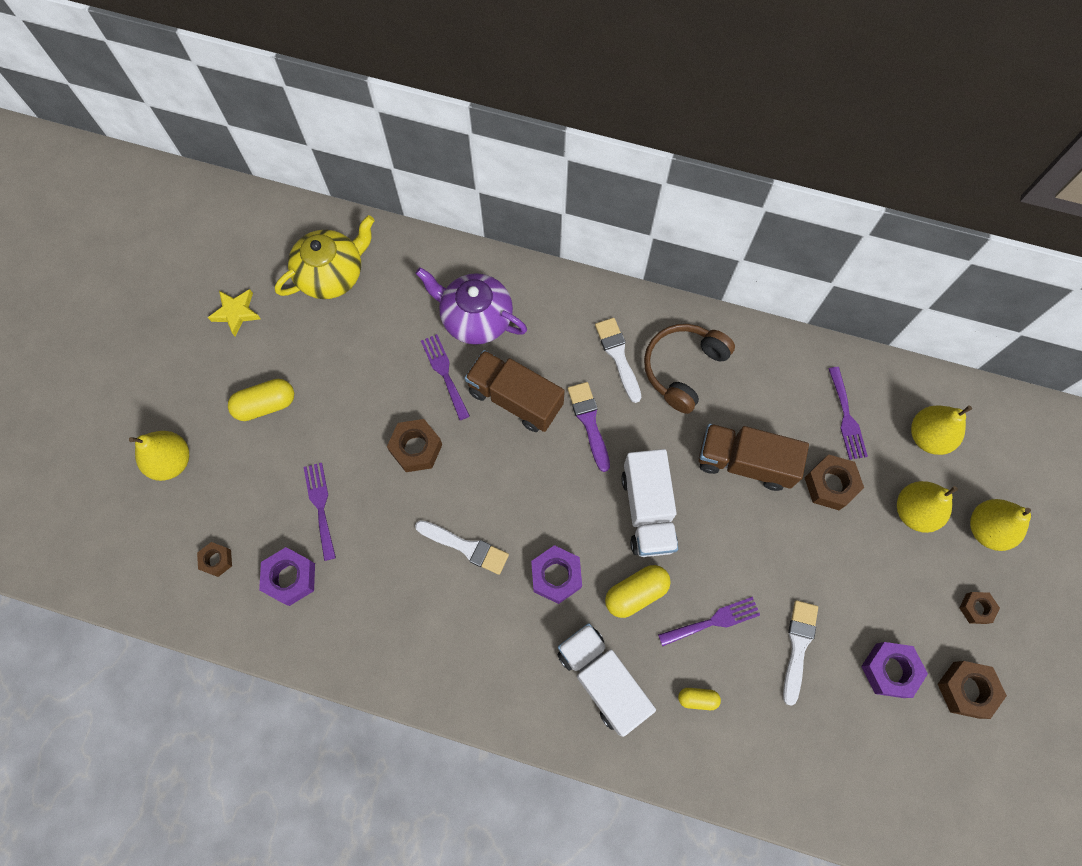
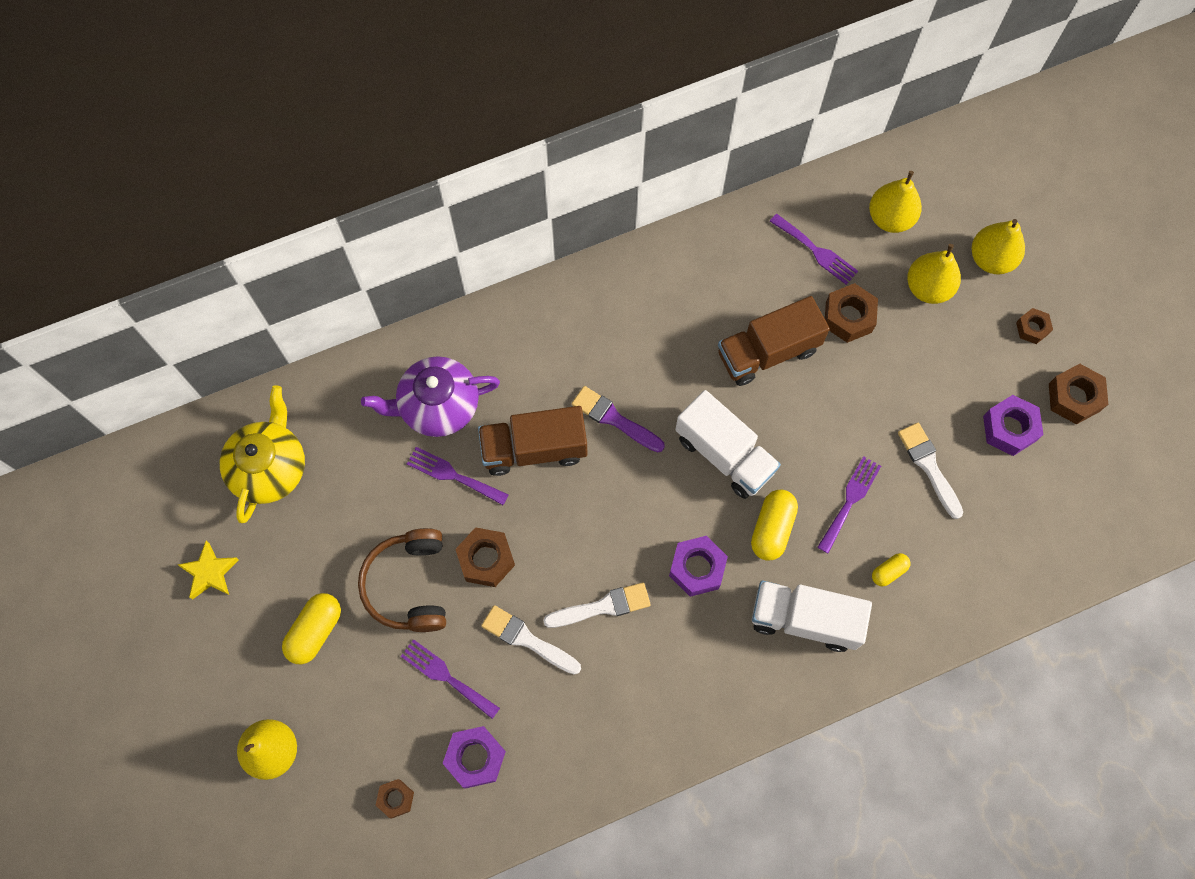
camera: 40 degrees left, 0 degrees up
white brush [595,318,641,403] -> white brush moved to [481,605,581,675]
brown headphones [644,324,735,414] -> brown headphones moved to [358,528,446,632]

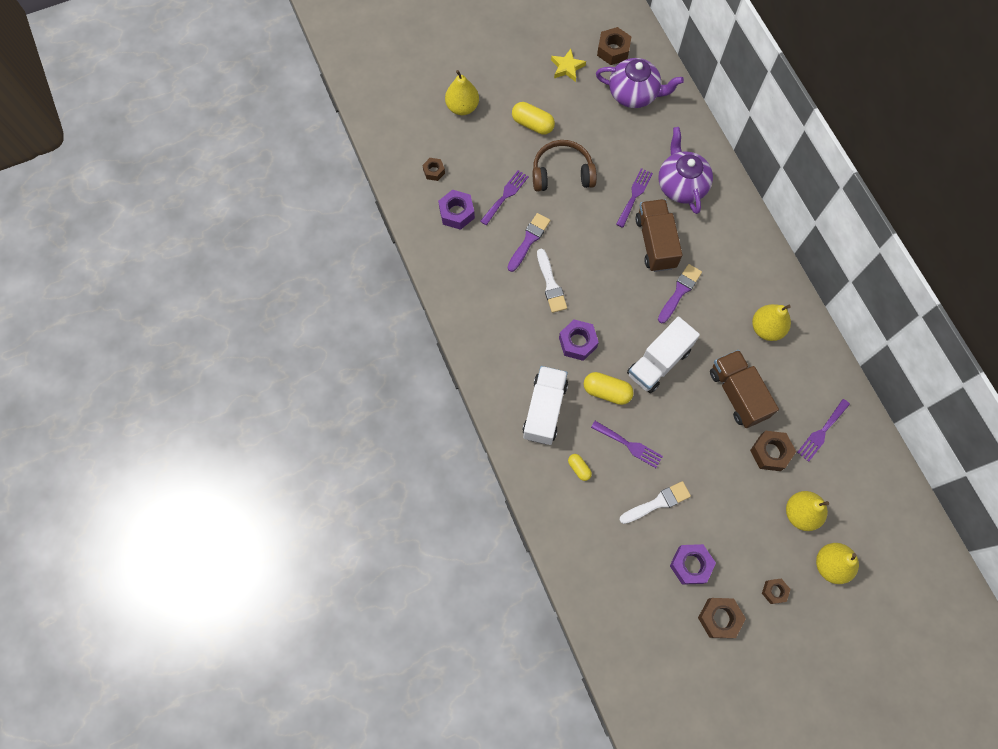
camera: 90 degrees right, 0 degrees up
yellow teapot [220,385,305,523] -> purple teapot [596,58,684,108]
brown nut [455,527,515,587] -> brown nut moved to [597,27,631,65]
white brush [481,605,581,675] -> purple brush [507,213,550,272]
yellow pear [869,171,922,233] -> yellow pear moved to [752,304,791,341]

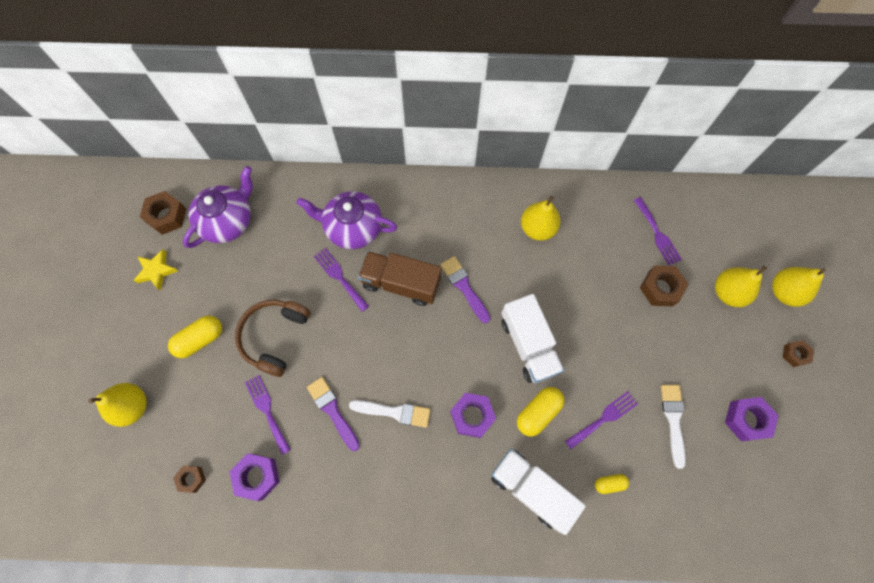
camera: 65 degrees left, 0 degrees up
brown nut [698,598,746,639] -> none
brown truck [710,350,779,428] -> none

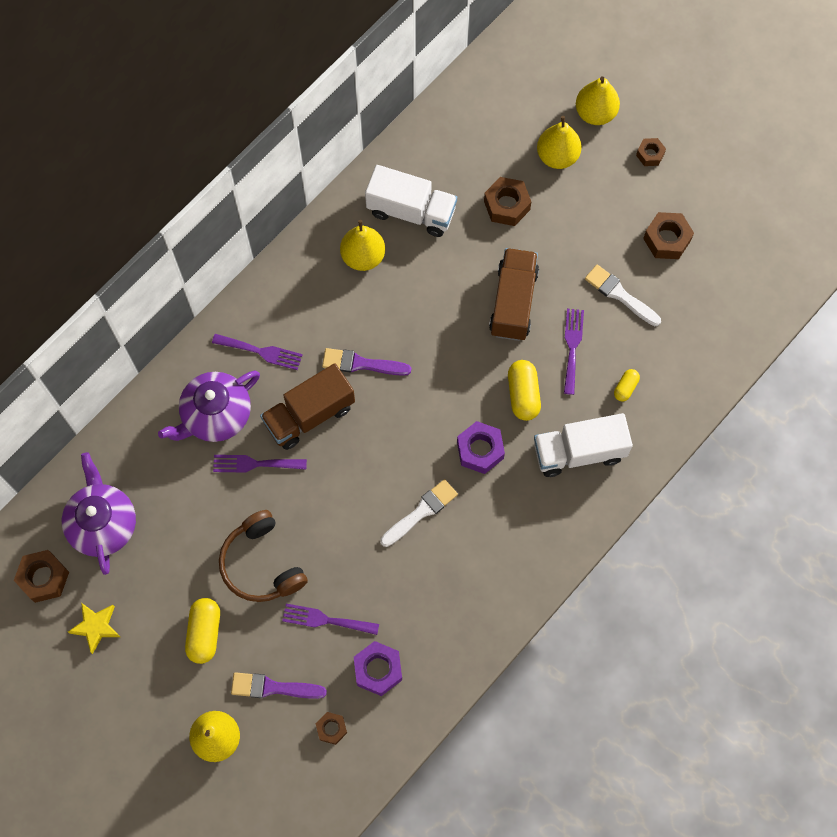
camera: 50 degrees left, 0 degrees up
purple brush [307,377,360,451] -> purple brush moved to [231,672,327,699]
white truck [502,294,564,383] -> white truck moved to [365,165,457,237]
purple fork [633,197,682,265] -> purple fork moved to [212,334,303,370]
purple nut [725,397,779,441] -> brown nut [643,212,694,259]
none -> brown truck [489,248,539,341]

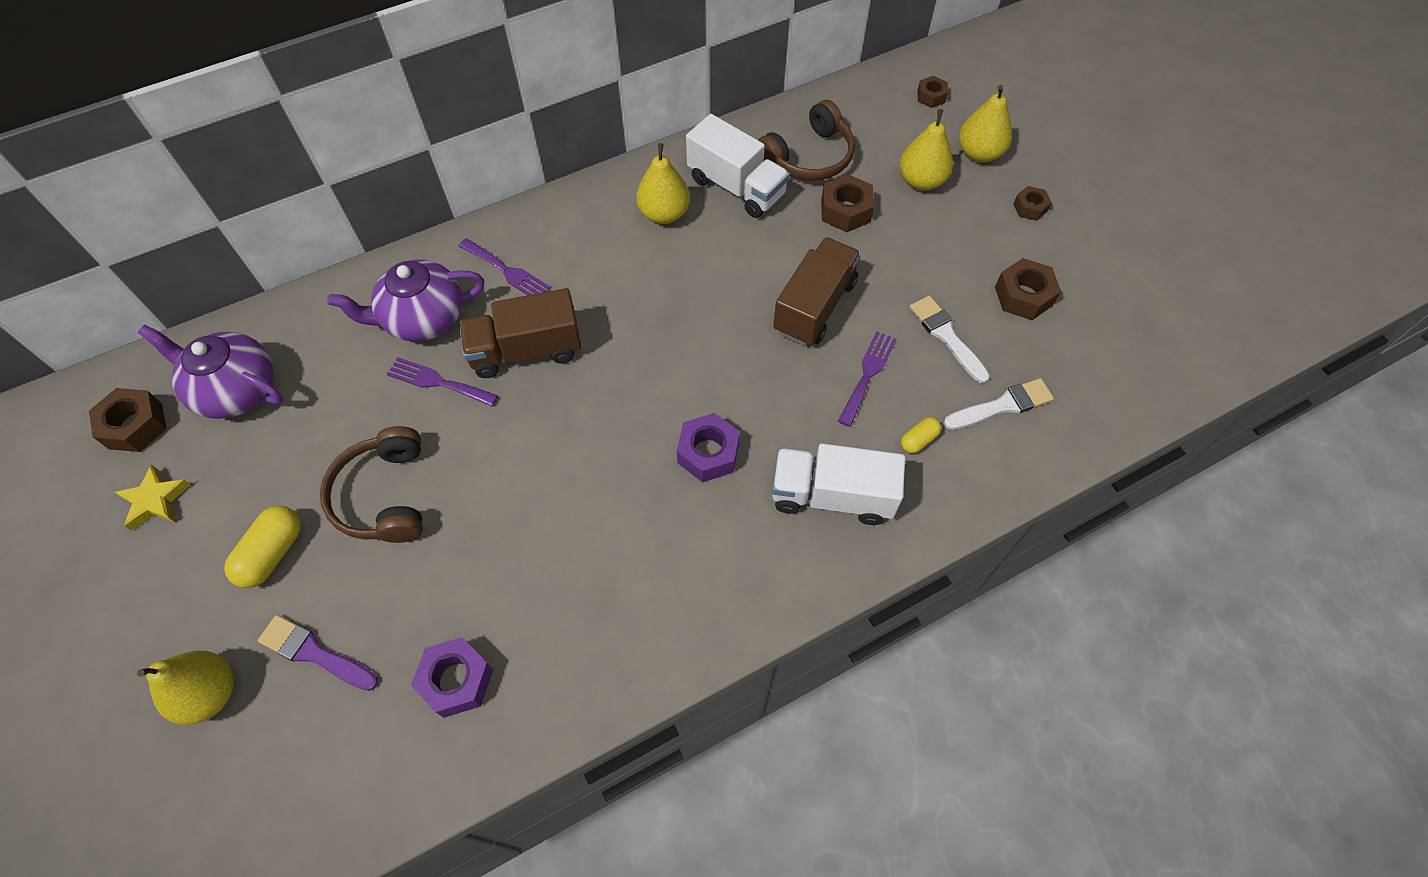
camera: 20 degrees right, 10 degrees down
purple teapot [62,452,136,575] -> purple teapot turned 75 degrees counterclockwise [138,325,283,419]
purple fork [282,604,379,635] -> none
brown nut [315,712,347,745] -> brown nut moved to [917,76,948,108]
purple brush [322,348,411,376] -> none
white brush [381,479,458,547] -> white brush moved to [944,378,1054,430]
yellow capsule [508,360,541,421] -> none
none -> brown headphones [758,100,855,181]

